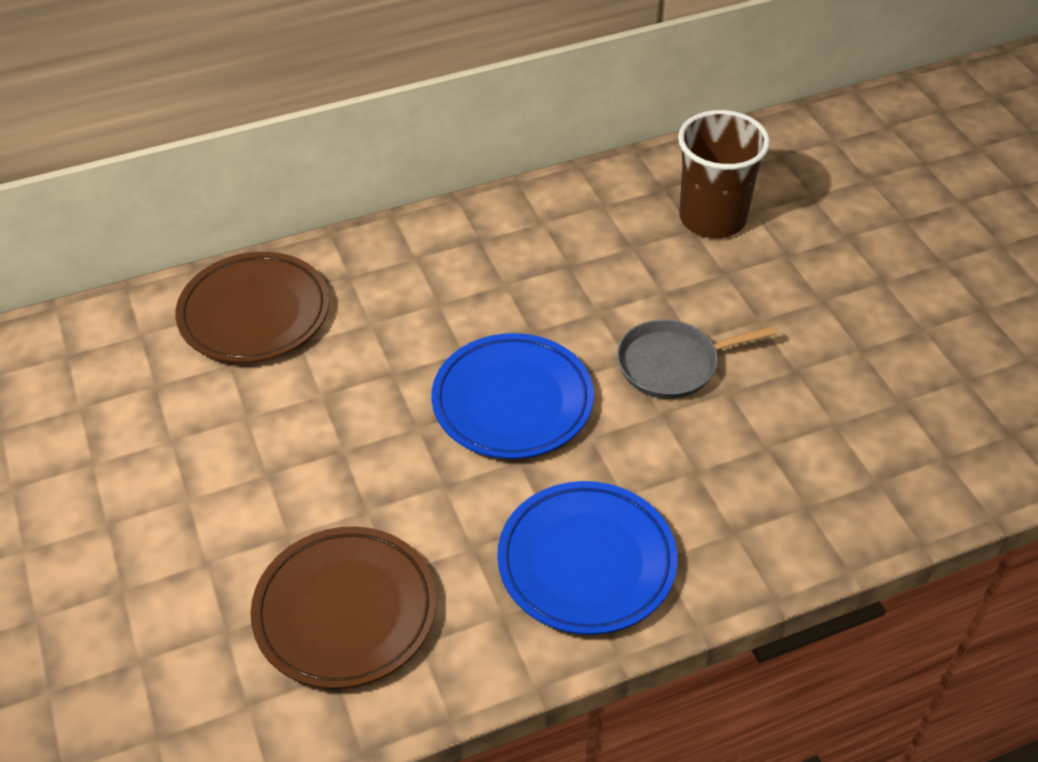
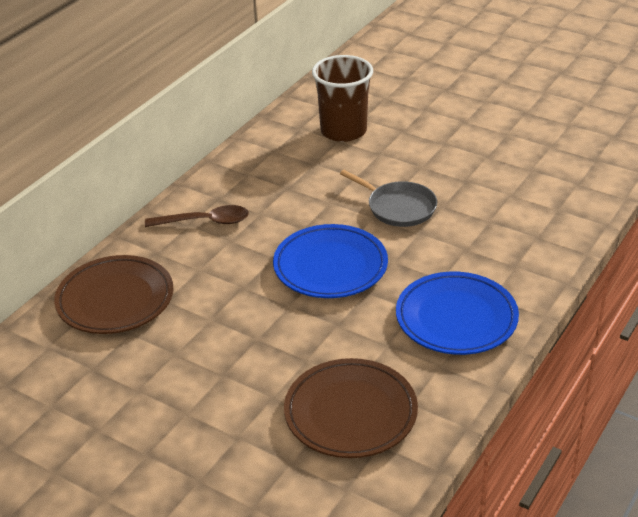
camera: 35 degrees left, 10 degrees down
grey pan [617,319,776,399] -> grey pan turned 90 degrees counterclockwise [340,170,437,227]
none -> brown spoon [145,205,249,227]

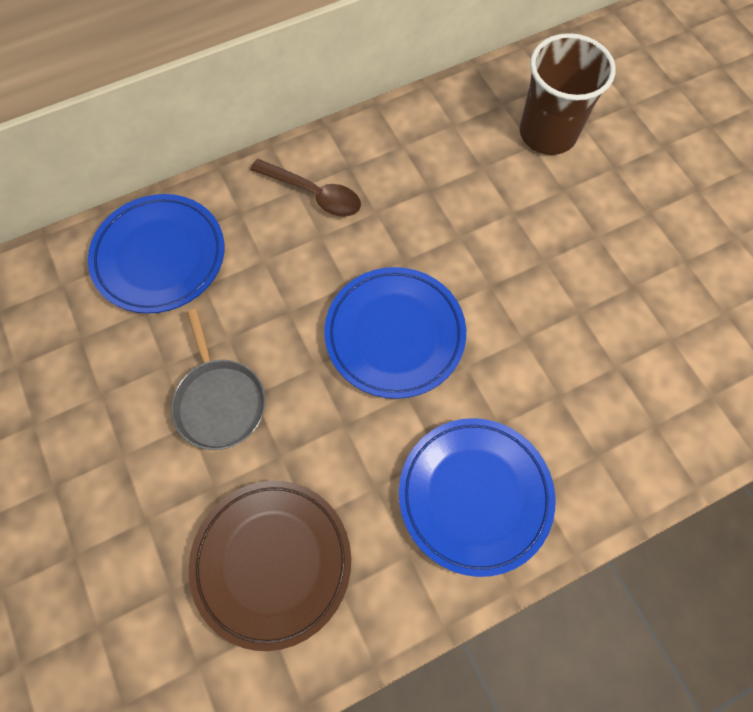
camera: 30 degrees right, 30 degrees up
brown plate [54,255,174,334] -> blue plate [88,194,225,314]
grey pan [340,170,437,227] -> grey pan moved to [171,309,266,450]

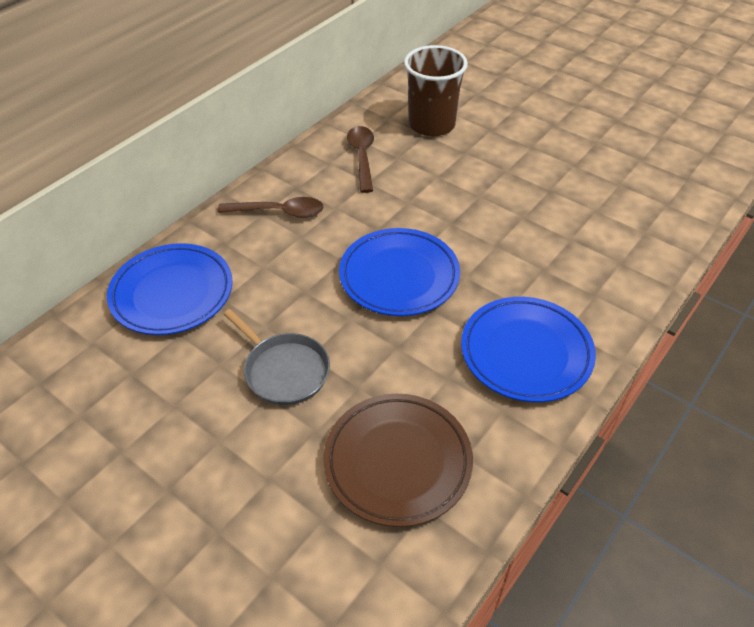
camera: 25 degrees left, 20 degrees down
none -> brown spoon [347,126,374,193]

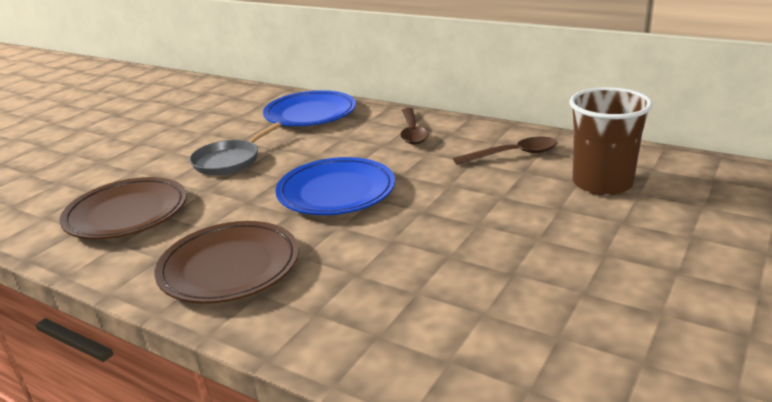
camera: 85 degrees right, 20 degrees down
blue plate [461,297,596,402] -> brown plate [154,221,299,304]

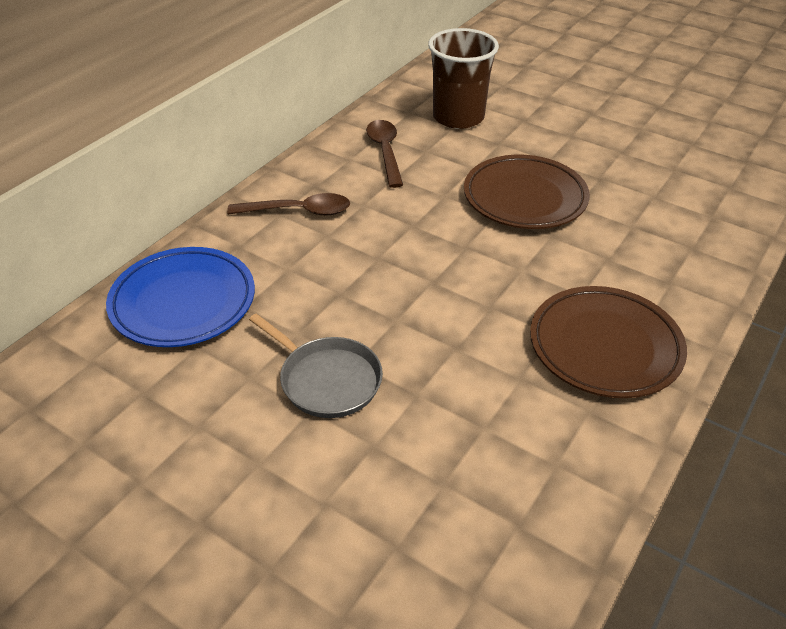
camera: 90 degrees left, 15 degrees up
brown plate [59,177,187,239] -> brown plate moved to [464,155,590,229]
blue plate [275,157,395,215] -> none

